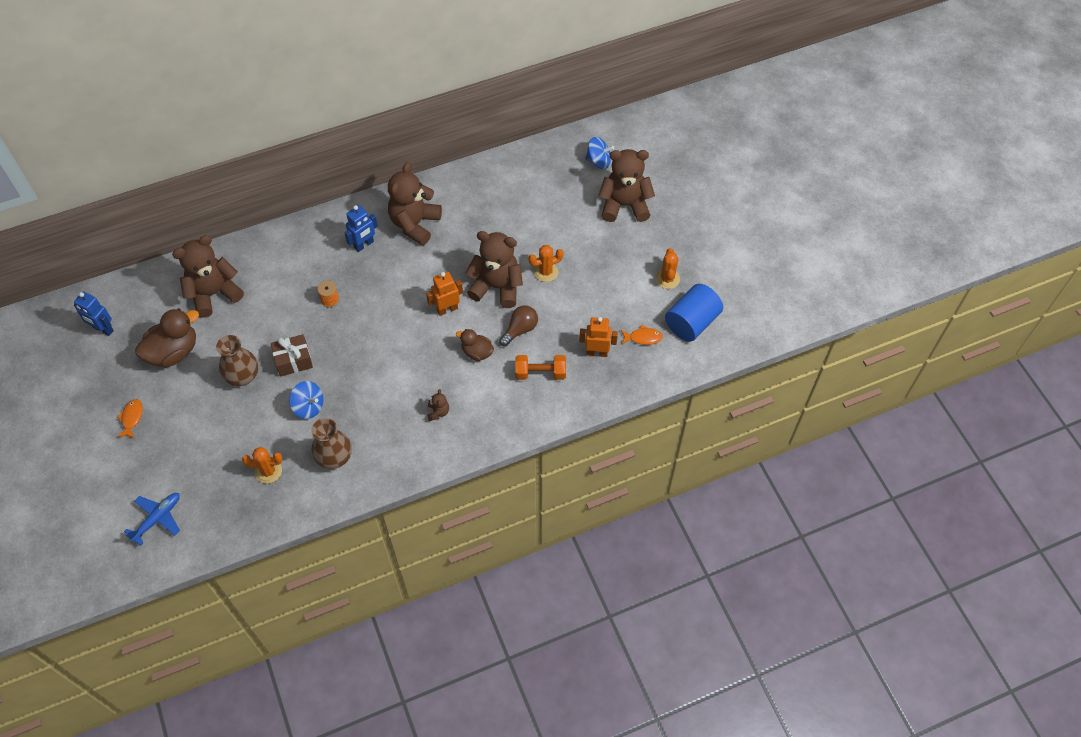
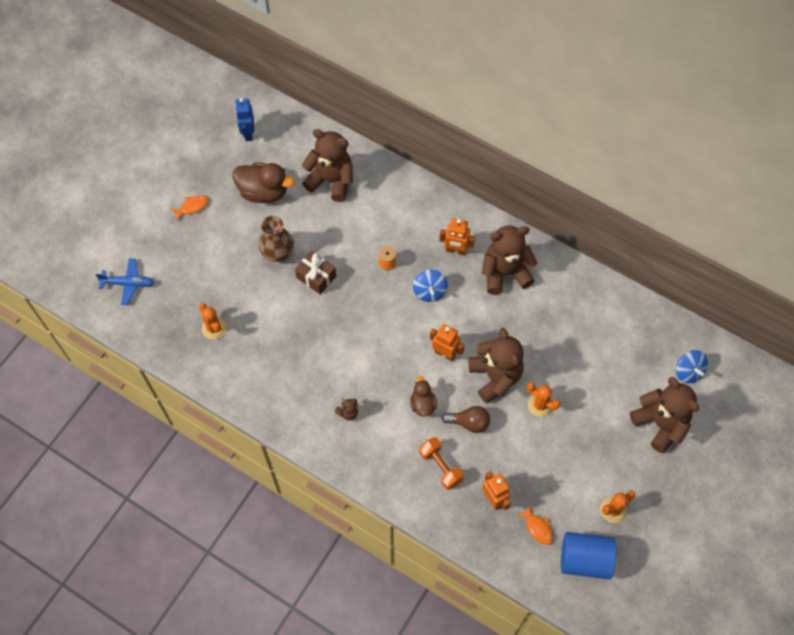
camera: 55 degrees right, 5 degrees up
blue spinning top [289,381,323,419] -> blue spinning top moved to [413,270,448,302]
brown vase [311,418,352,469] -> none
blue robot [344,205,378,252] -> orange robot [439,218,475,255]

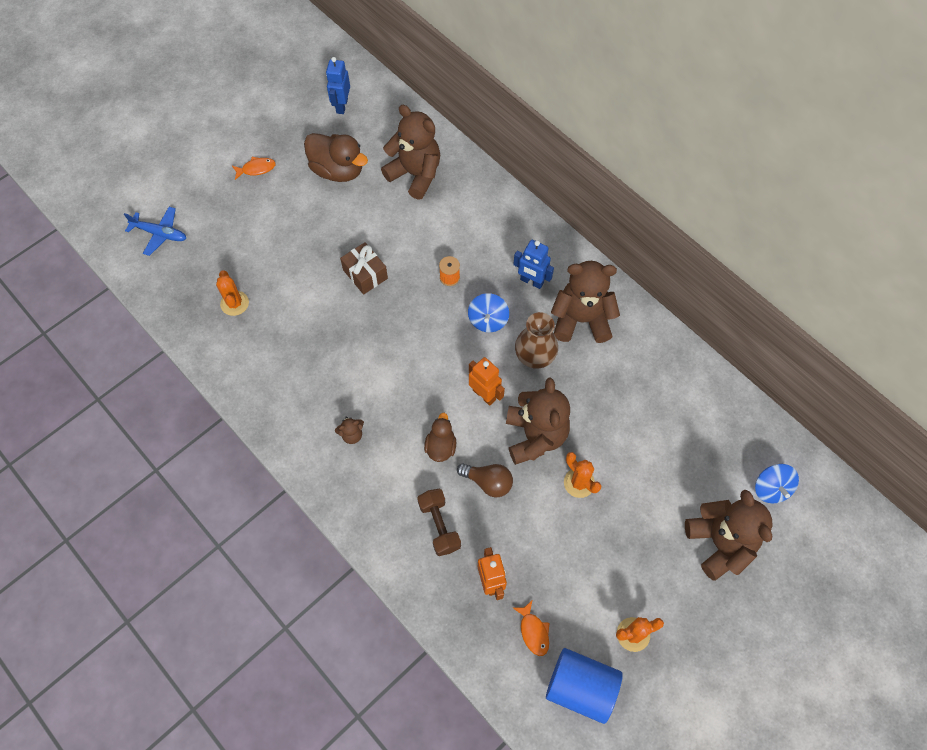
camera: 15 degrees right, 0 degrees up
brown vase [259,216,294,262] -> brown vase moved to [515,312,558,369]
orange dumbbell [419,437,464,490] -> brown dumbbell [417,489,461,556]
orange robot [439,218,475,255] -> blue robot [513,240,554,289]

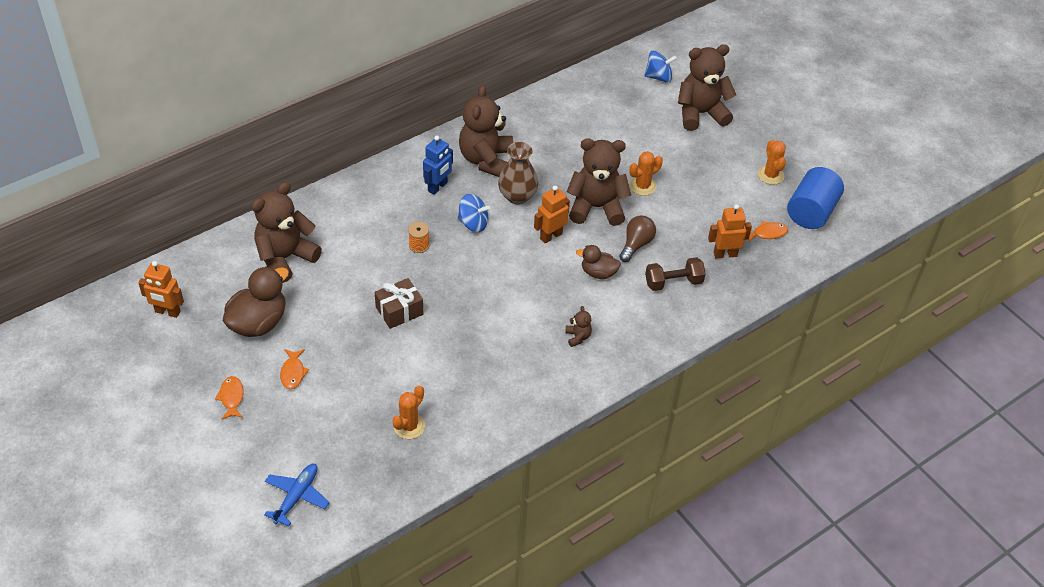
camera: 85 degrees left, 15 degrees down
orange cactus [216,270,249,316] -> orange cactus turned 45 degrees counterclockwise [392,386,425,439]
blue robot [326,57,350,114] -> orange robot [138,261,184,318]
none -> orange fish [280,349,309,389]

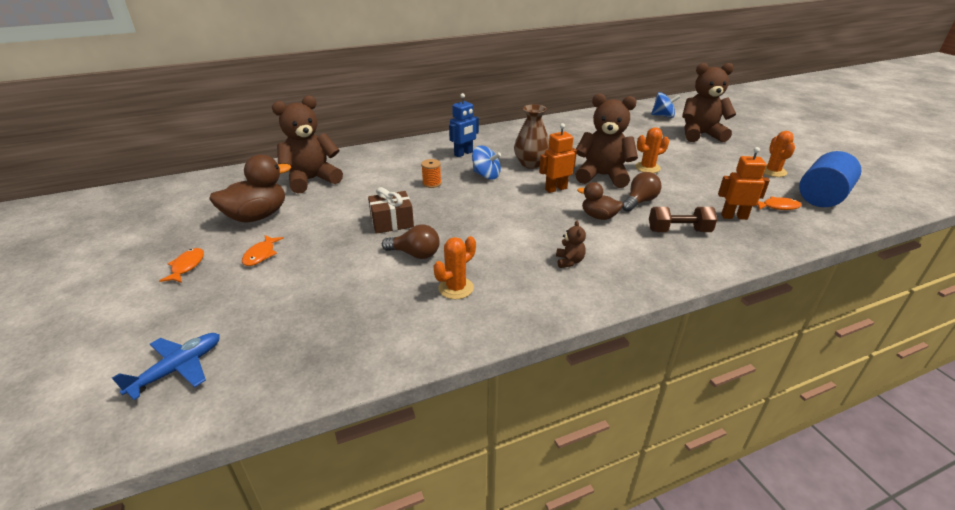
camera: 15 degrees right, 15 degrees down
orange robot [138,261,184,318] -> none
orange cactus [392,386,425,439] -> orange cactus moved to [434,236,476,299]
brown teddy bear [459,85,513,177] -> none
none -> brown light bulb [382,225,440,259]

